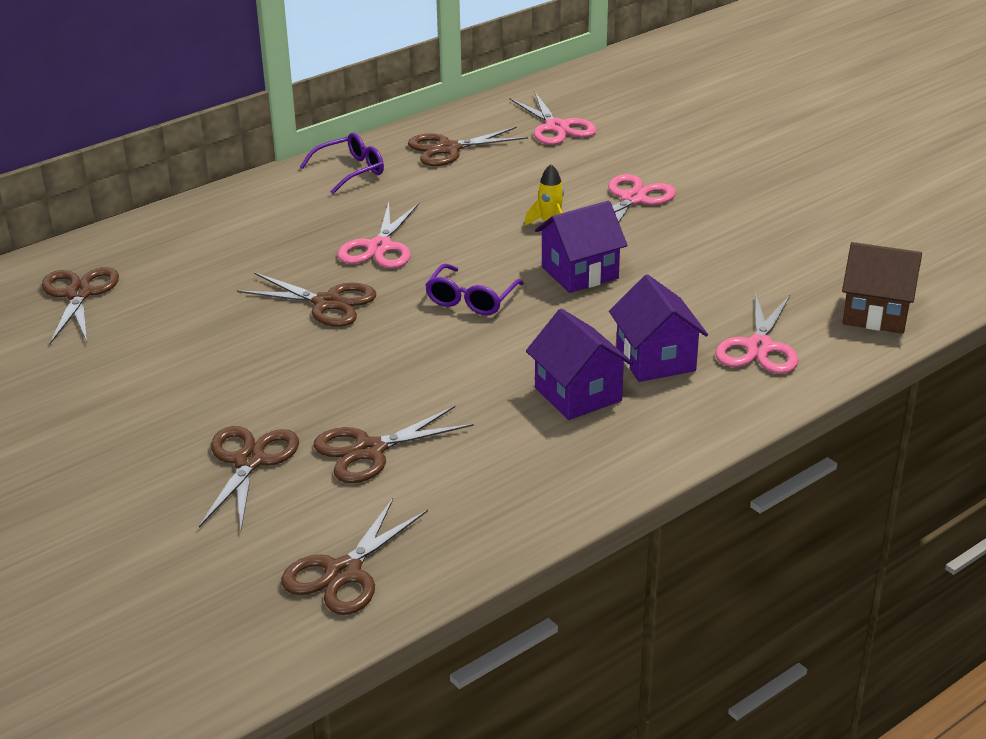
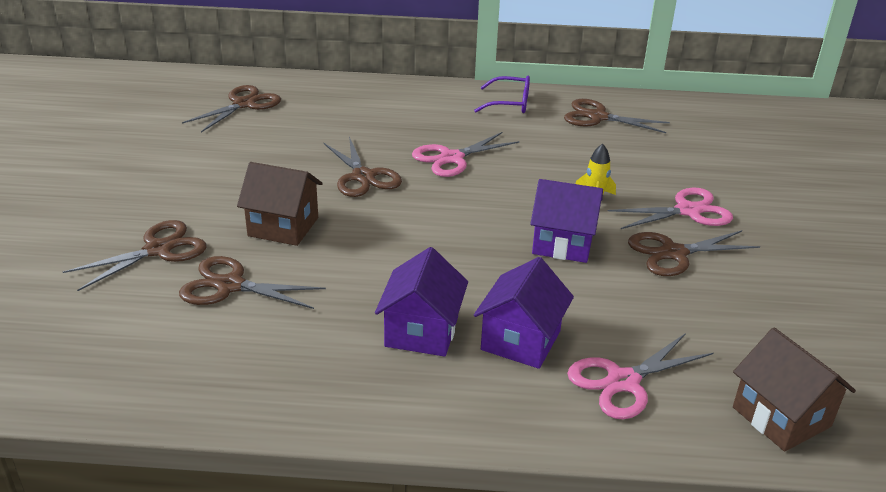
camera: 40 degrees right, 0 degrees up
brown scissors [281,498,428,615] -> brown scissors moved to [628,230,760,276]
purple glasses [425,264,524,315] -> none
pink scissors [509,92,597,145] -> none
none -> brown house [237,162,323,246]

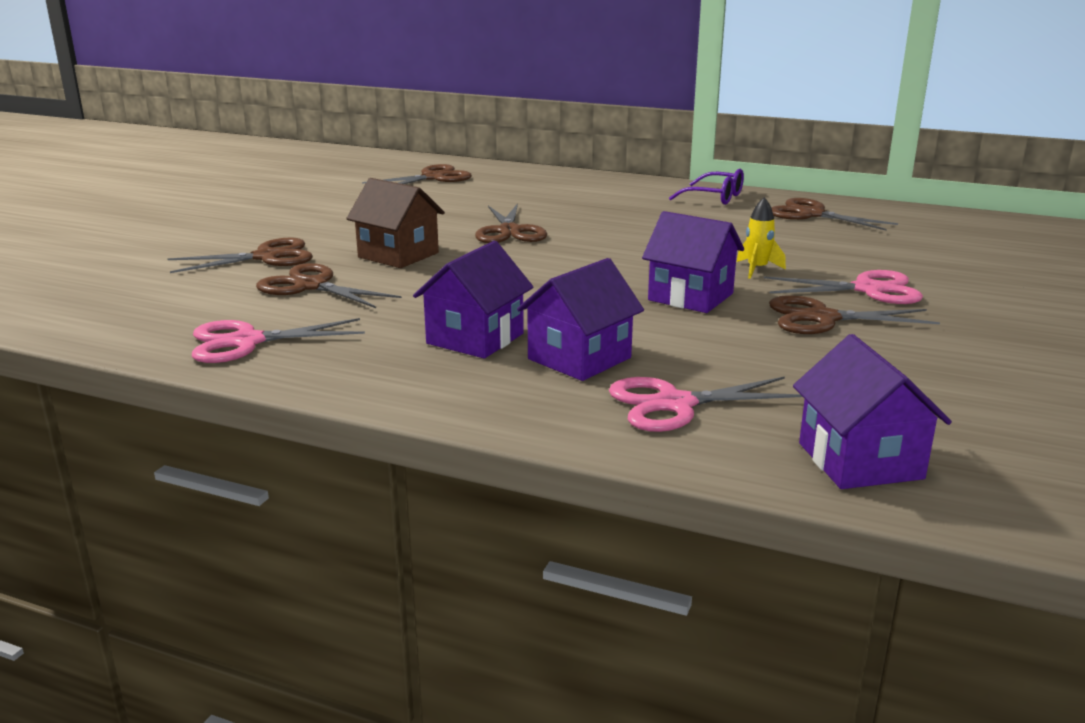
camera: 20 degrees right, 10 degrees down
pink scissors [412,132,520,177] -> pink scissors moved to [192,318,365,363]
brown house [733,328,856,452] -> purple house [793,334,952,489]

